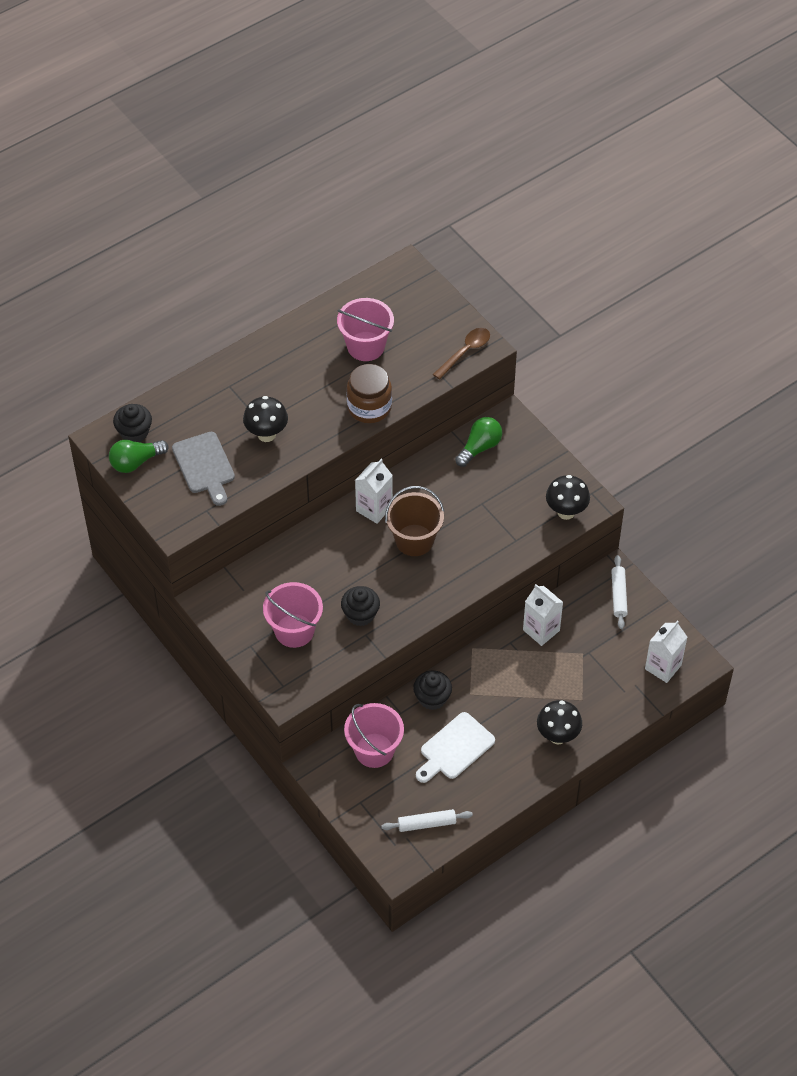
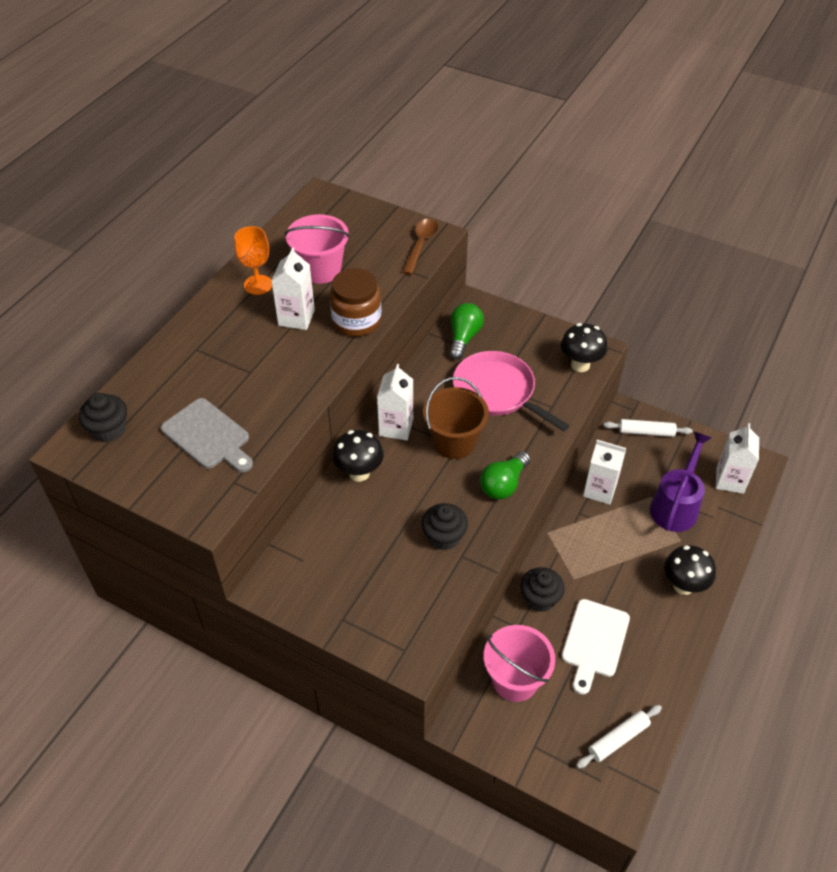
camera: 25 degrees left, 5 degrees down
green light bulb [109,440,169,473] -> green light bulb moved to [480,451,531,500]
black mushroom [243,396,288,442] -> black mushroom moved to [332,430,384,482]
pink bucket [263,582,323,648] -> none
white rolling pin [611,555,628,629] -> white rolling pin turned 60 degrees counterclockwise [604,419,693,437]
none -> orange goblet [234,226,272,295]
none -> white carton [271,247,315,330]
none -> pink pan [453,351,570,431]
none -> purple watering can [650,431,712,532]

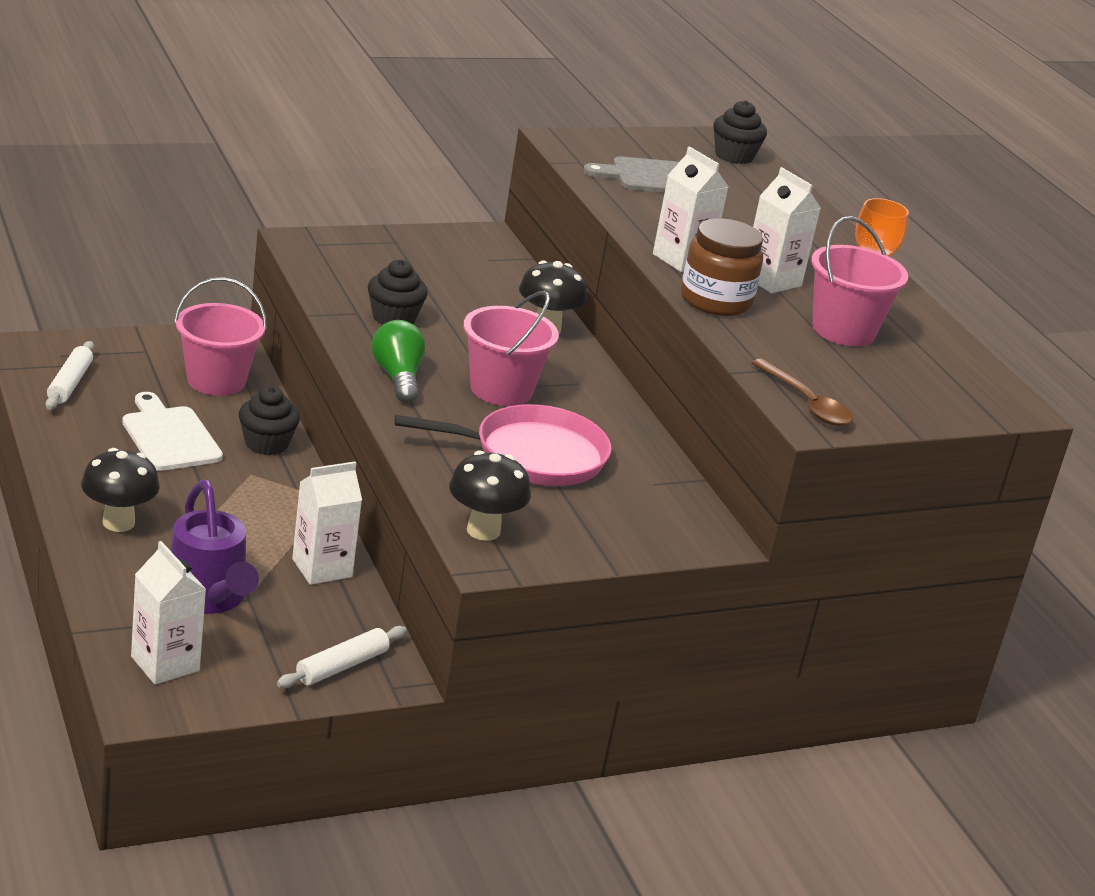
camera: 125 degrees right, 20 degrees down
white carton [377,364,413,440] -> white carton moved to [653,146,729,272]
brown bucket [423,377,489,459] -> pink bucket [463,291,559,406]
green light bulb [449,303,484,360] -> none

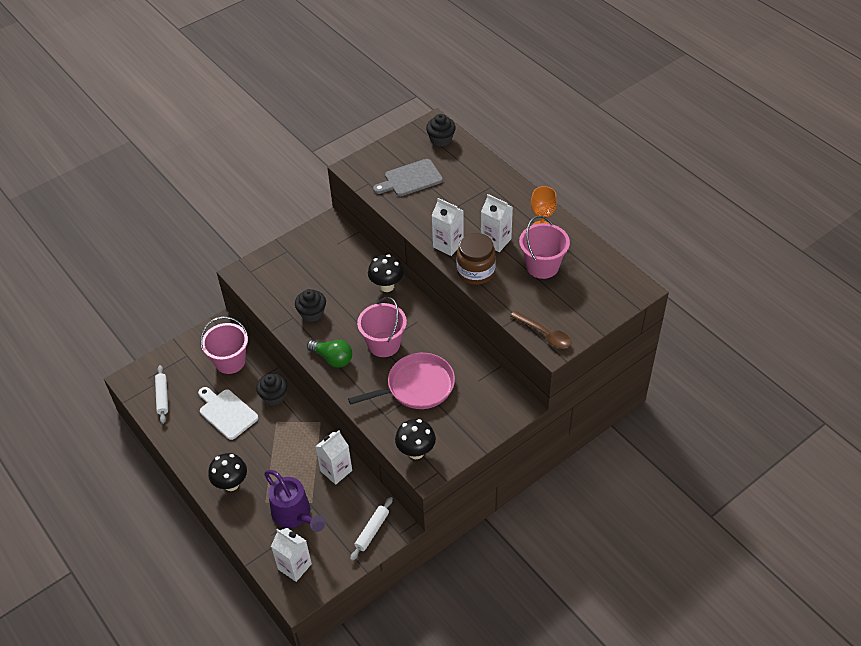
camera: 10 degrees left, 20 degrees up
green light bulb [372,320,425,403] -> green light bulb turned 150 degrees clockwise [307,340,352,368]

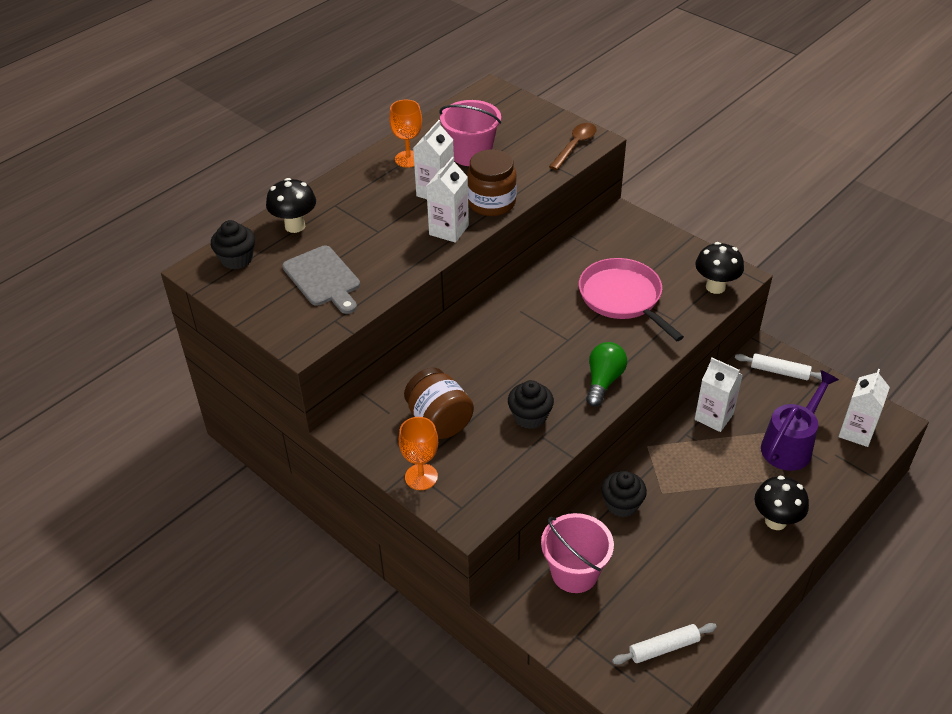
camera: 100 degrees left, 5 degrees down
white cutting board [198,387,258,440] -> none
pink bucket [357,297,407,357] -> none
black mushroom [368,255,404,292] -> black mushroom moved to [266,178,316,233]
none -> orange goblet [399,417,438,490]
none -> brown jar [404,368,474,439]

